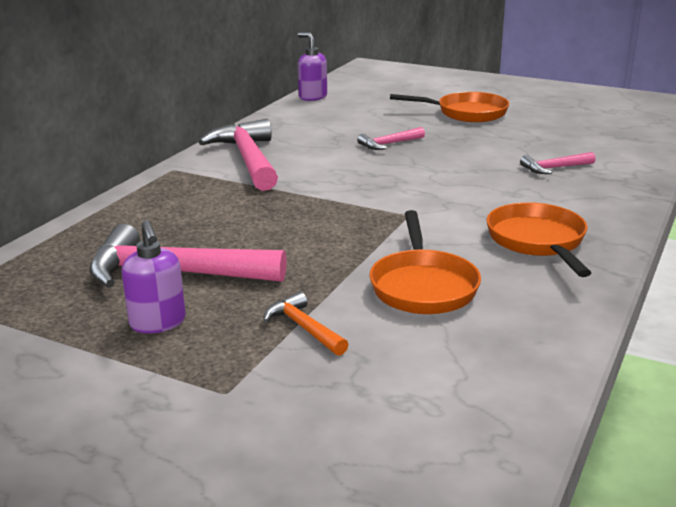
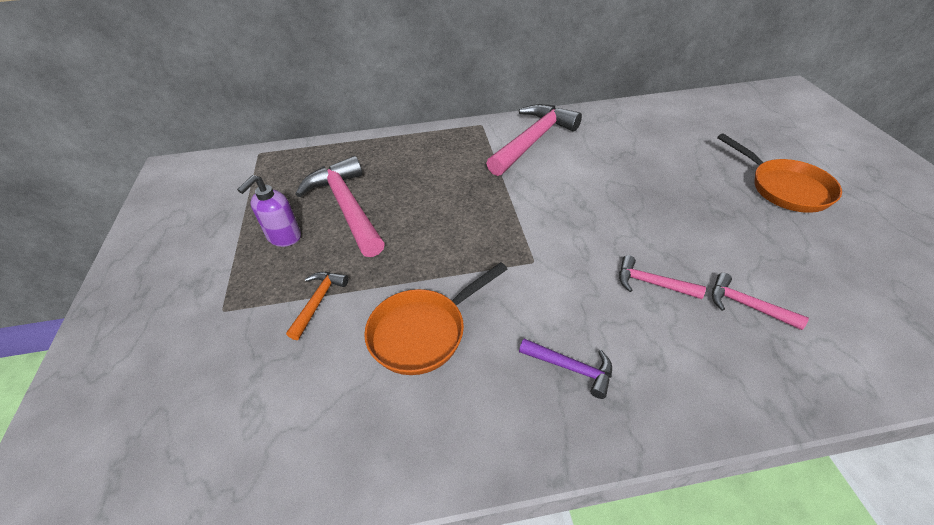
camera: 55 degrees right, 20 degrees up
purple soap dispenser [298,32,327,101] -> none
pink hammer [357,127,425,150] -> pink hammer moved to [619,255,706,299]
orange pan [486,202,591,277] -> purple hammer [519,339,612,399]

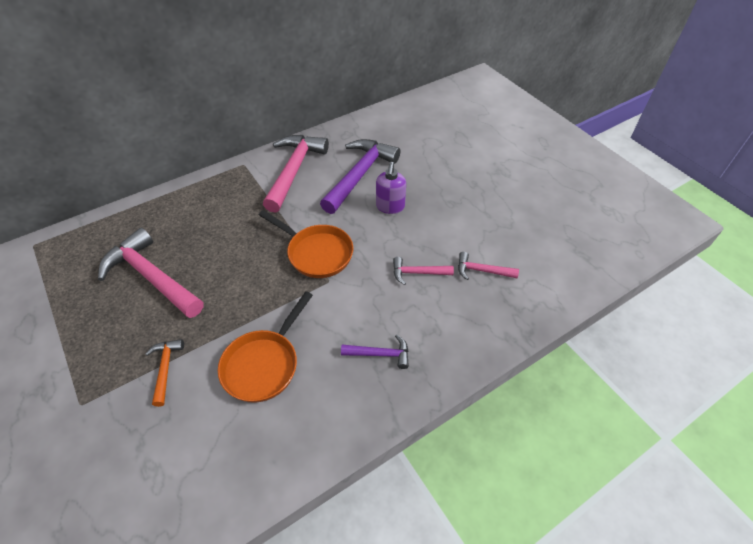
camera: 25 degrees left, 5 degrees up
purple soap dispenser [237,175,301,247] -> purple soap dispenser moved to [376,162,406,214]
orange pan [717,133,842,213] -> orange pan moved to [259,210,354,278]
none -> purple hammer [320,139,401,214]

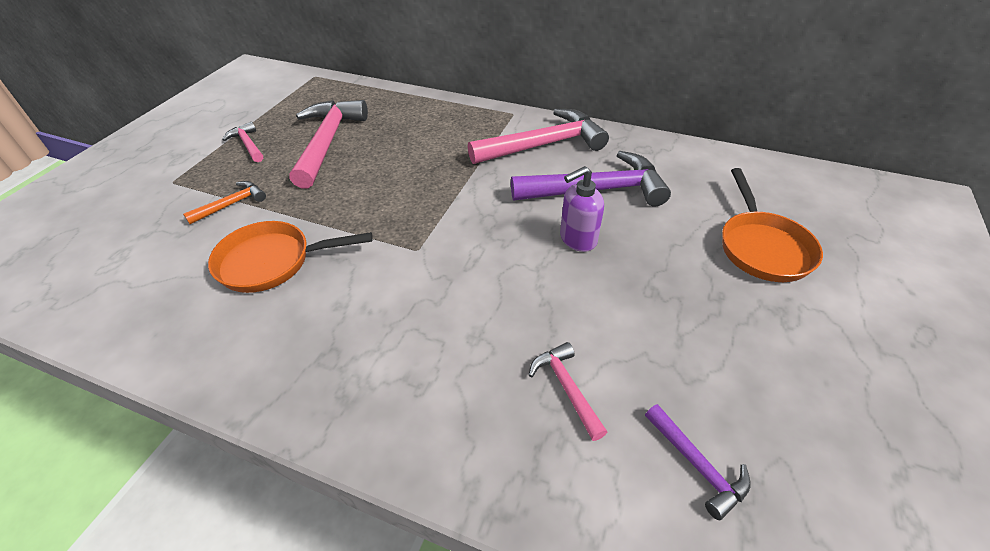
camera: 55 degrees right, 5 degrees down
orange pan [259,210,354,278] -> orange pan moved to [722,168,823,282]
purple hammer [341,335,409,369] -> purple hammer moved to [645,404,751,520]
pink hammer [393,257,454,285] -> pink hammer moved to [222,122,263,162]

